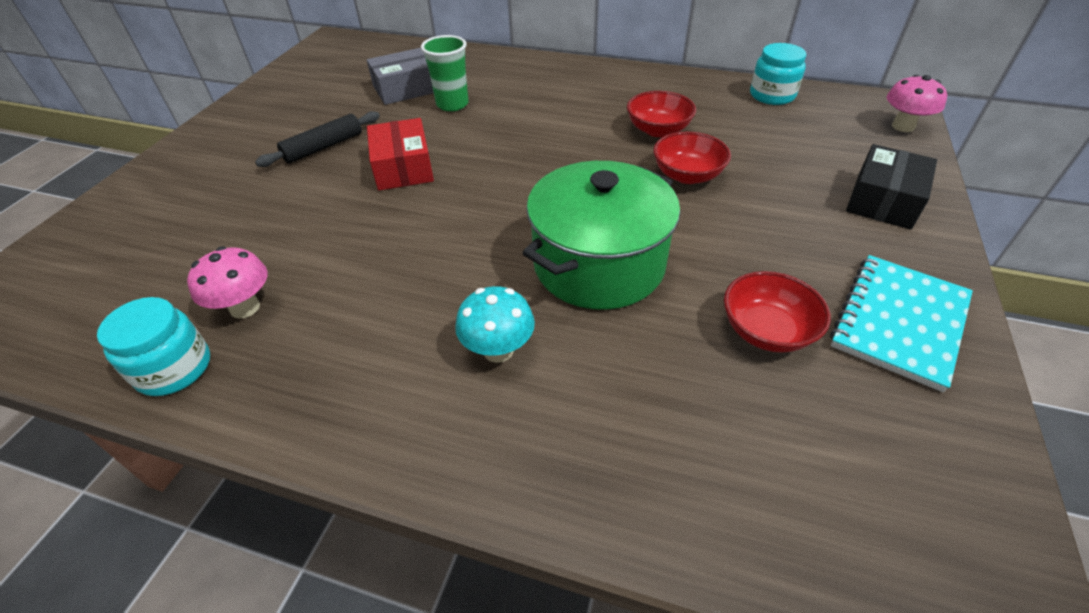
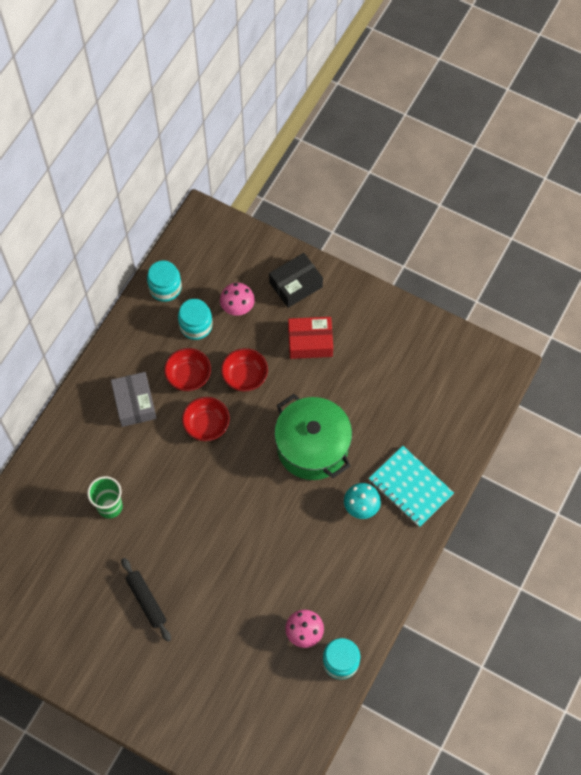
camera: 80 degrees left, 20 degrees up
grey box [367,48,434,105] -> grey box moved to [111,372,157,427]
red box [367,118,434,190] -> red box moved to [288,317,333,359]
red bowl [724,271,831,353] -> red bowl moved to [182,397,230,441]
turquoise notebook [830,255,973,392] -> turquoise notebook moved to [369,446,454,527]
black box [846,144,937,229] -> black box turned 75 degrees counterclockwise [269,253,323,308]
pink mushroom [887,75,947,132] -> pink mushroom moved to [220,283,255,316]
none -> turquoise jar [178,299,212,340]

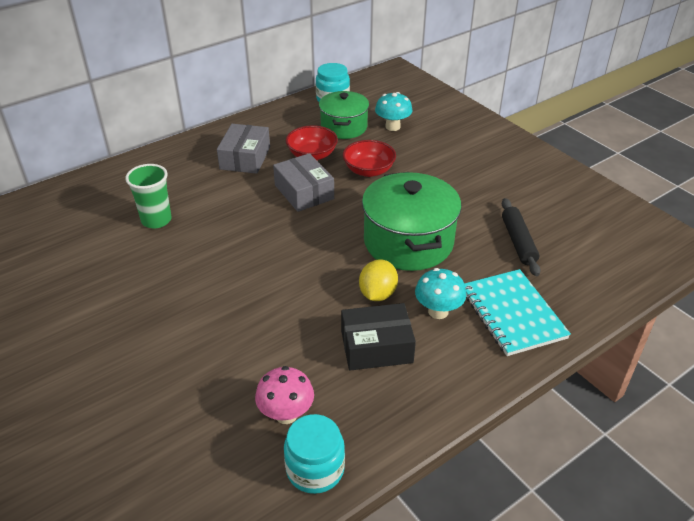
camera: 25 degrees right, 25 degrees down
black rolling pin [121,558,171,642] -> black rolling pin moved to [502,198,541,276]
turquoise jar [178,299,212,340] -> green pot [319,91,369,139]
red bowl [182,397,230,441] -> grey box [273,153,334,212]
pink mushroom [220,283,255,316] -> turquoise mushroom [375,92,412,131]
black box [269,253,323,308] -> black box moved to [341,303,416,370]
red box [288,317,333,359] -> none
none -> yellow lemon [359,259,398,301]

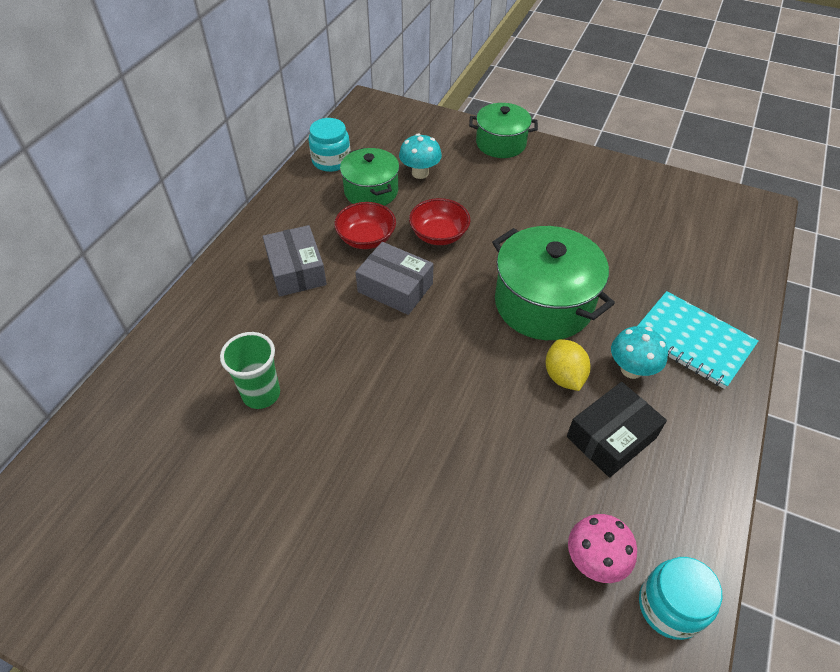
camera: 30 degrees left, 10 degrees up
black rolling pin [502,198,541,276] -> none
none -> green pot [469,103,538,158]

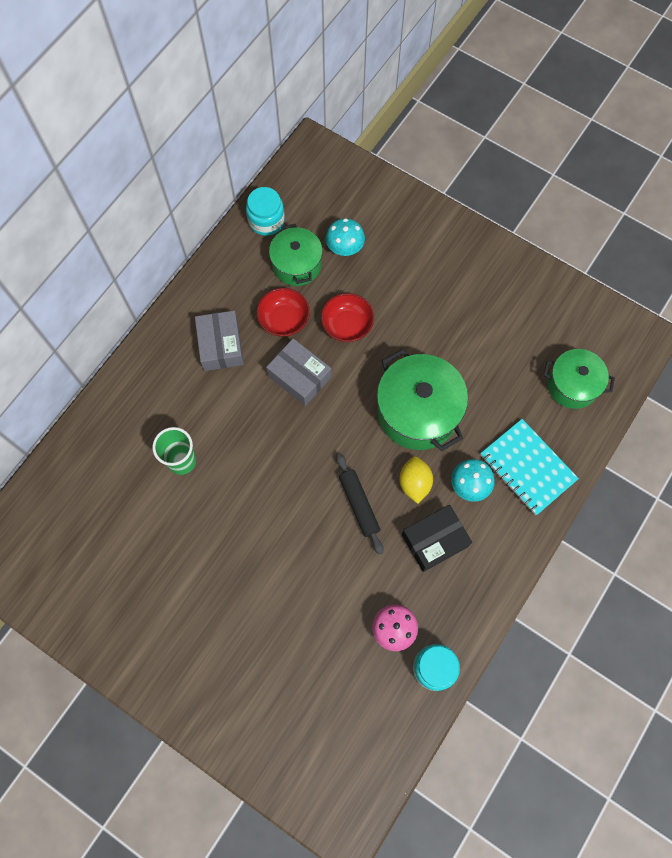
camera: 10 degrees right, 20 degrees up
green pot [469,103,538,158] -> green pot moved to [543,349,615,409]
none -> black rolling pin [336,453,383,555]

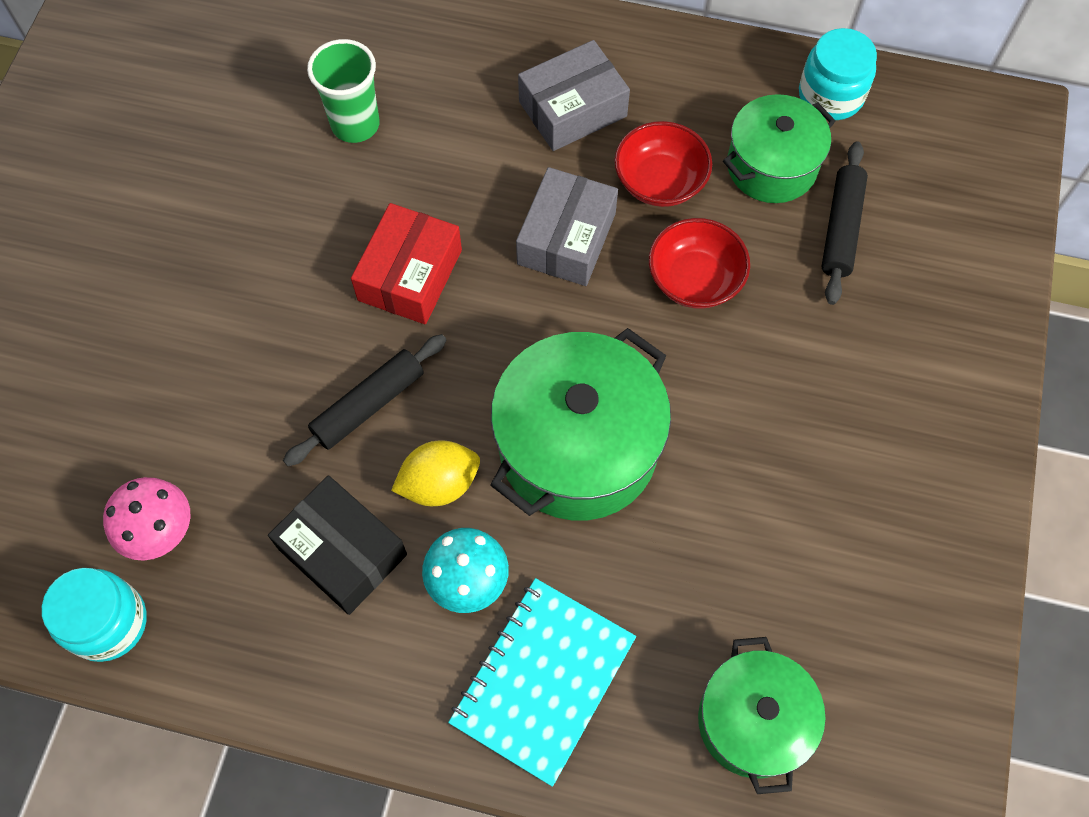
camera: 70 degrees right, 5 degrees down
turquoise mushroom [326,218,365,256] -> black rolling pin [821,141,868,305]
none -> red box [351,203,462,324]

